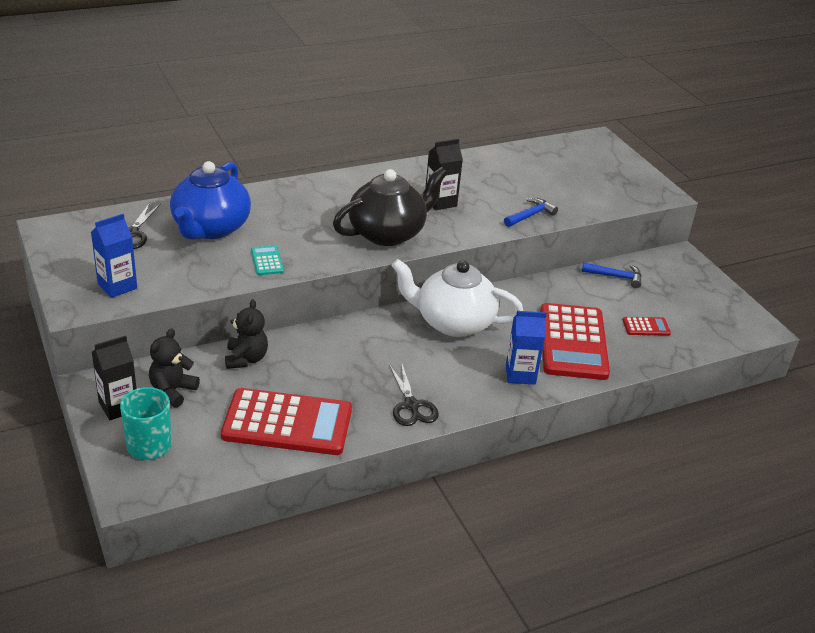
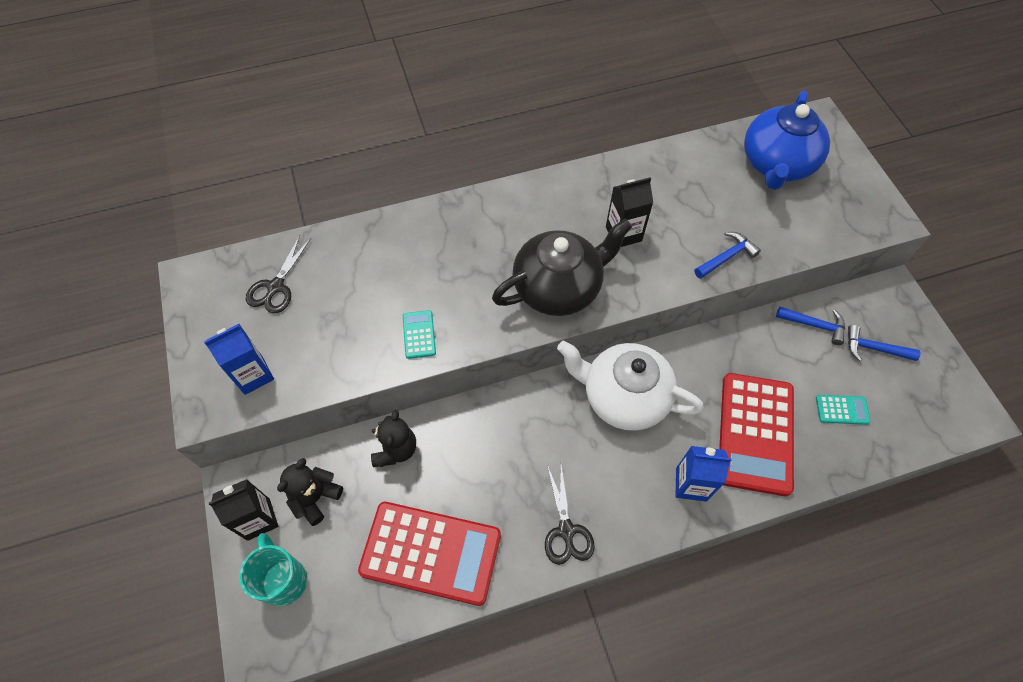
camera: 10 degrees right, 25 degrees up
blue teapot [170,161,251,240] -> blue teapot moved to [744,91,830,190]
red calculator [623,317,671,336] -> turquoise calculator [816,395,871,425]
none -> blue hammer [848,325,920,361]

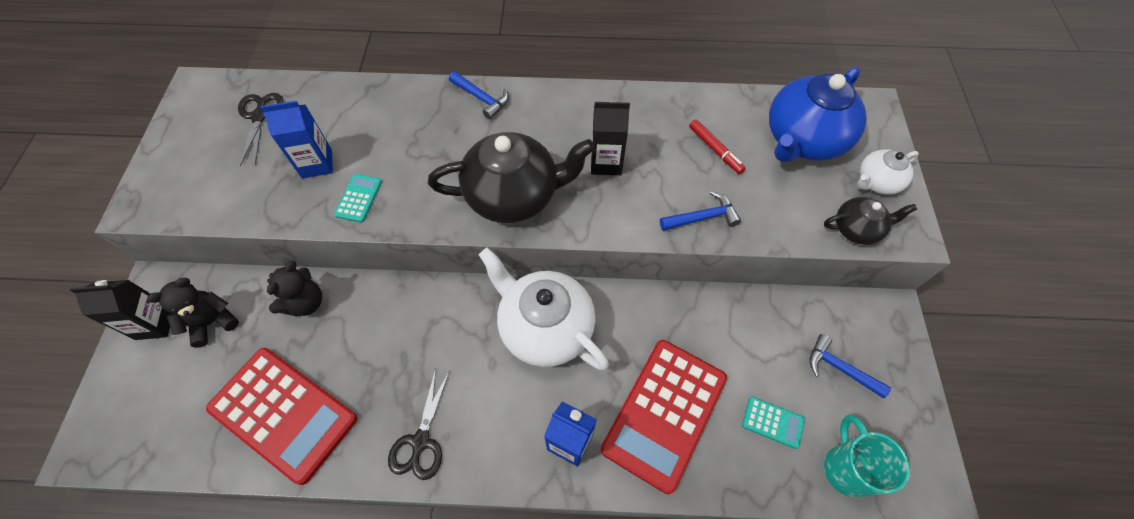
camera: 20 degrees right, 0 degrees up
blue carton [204,324,274,395] -> blue carton moved to [260,101,333,178]
turquoise mug [239,533,307,606] -> turquoise mug moved to [824,415,910,497]
black scissors [246,236,311,313] -> black scissors turned 135 degrees clockwise [238,93,283,166]
blue hammer [776,307,845,345] -> blue hammer moved to [449,71,509,120]
none -> red marker [689,119,746,174]
none -> black teapot [824,197,917,245]
none -> white teapot [857,149,919,195]

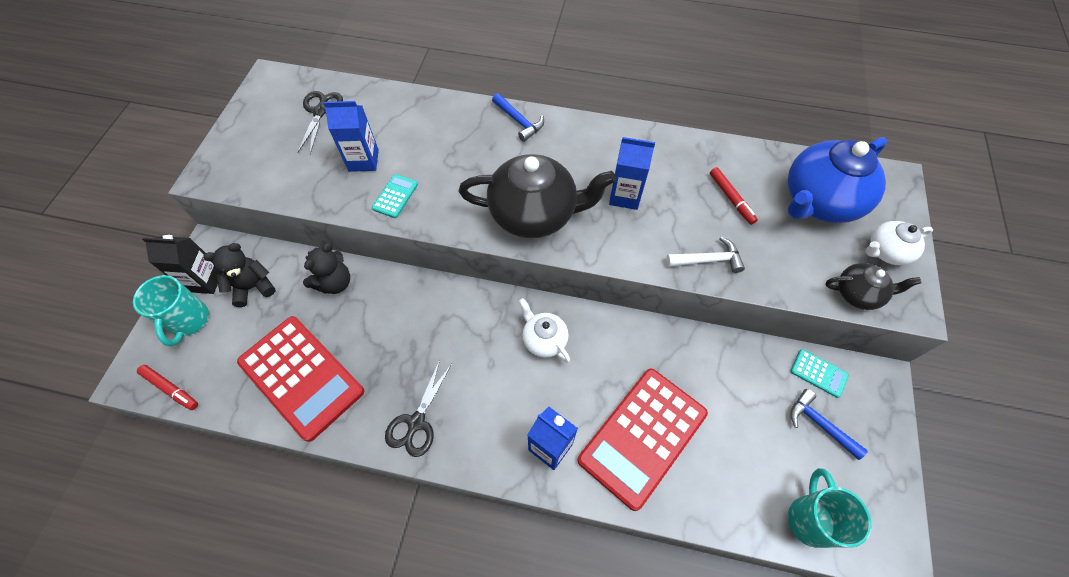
camera: 10 degrees right, 0 degrees up
white teapot [479,247,609,370] -> white teapot [519,298,570,363], size x0.52
black carton [591,102,630,175] -> blue carton [609,137,655,210]
blue hammer [660,191,741,231] -> white hammer [667,237,745,273]
turquoise calculator [742,397,805,449] -> turquoise calculator moved to [791,349,849,398]
none -> turquoise mug [133,275,209,347]
none -> red marker [137,365,198,410]

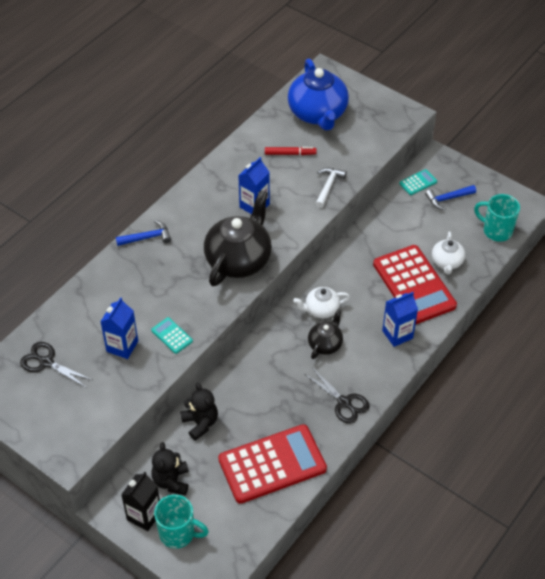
camera: 65 degrees left, 10 degrees down
red marker [137,365,198,410] -> none
black teapot [825,263,921,310] -> black teapot moved to [308,309,343,359]
white teapot [866,221,933,265] -> white teapot moved to [432,231,465,274]

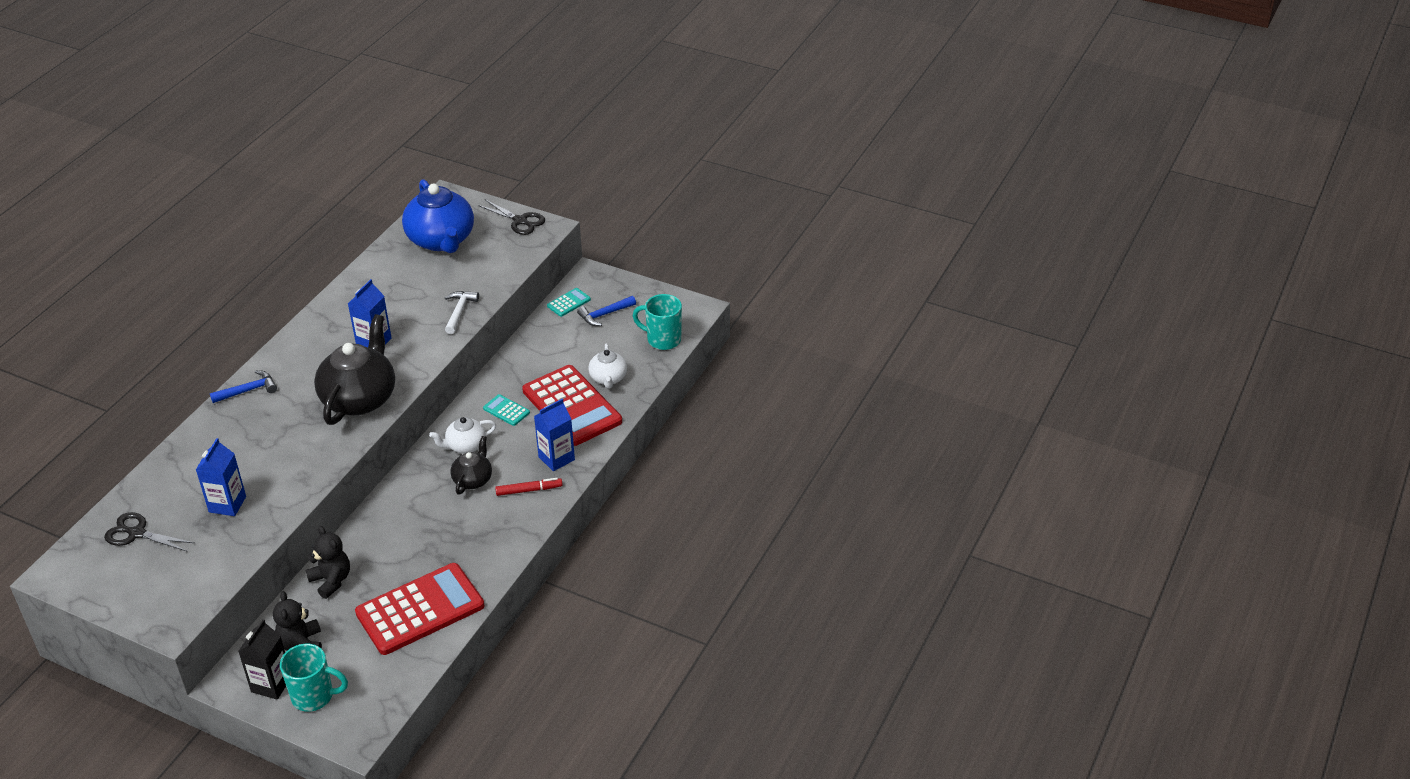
camera: 10 degrees left, 10 degrees down
turquoise calculator [151,317,193,354] -> turquoise calculator moved to [483,394,530,426]
red marker [265,147,316,155] -> red marker moved to [495,478,563,496]
black scissors [304,368,370,424] -> black scissors moved to [478,200,545,235]

